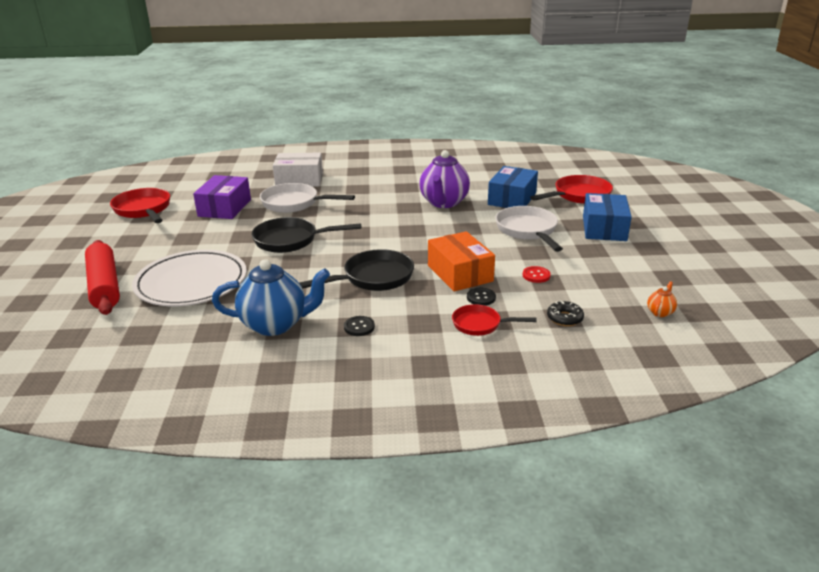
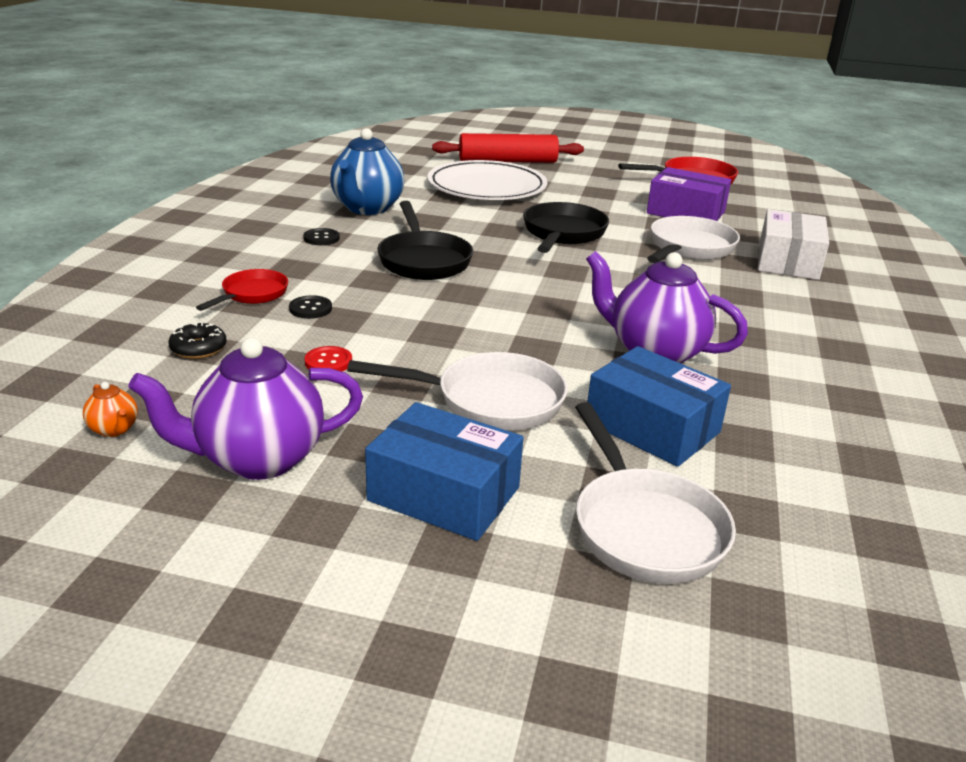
camera: 105 degrees right, 0 degrees up
orange box [428,231,495,292] -> none
red pan [530,175,613,204] -> white pan [575,402,736,584]
none -> purple teapot [128,337,363,480]

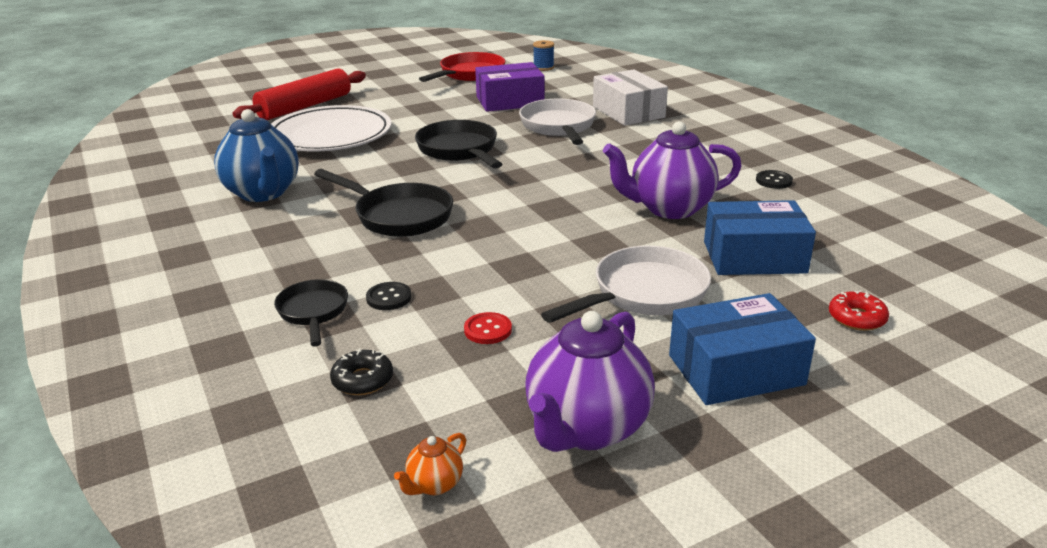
camera: 40 degrees left, 0 degrees up
orange teapot [83,382,138,437] -> orange teapot turned 120 degrees clockwise [394,433,466,495]
red pan [196,269,288,311] -> black pan [274,279,348,347]
black button [303,228,340,245] -> black button moved to [756,170,793,189]
white pan [575,402,736,584] -> red donut [829,290,889,331]
none -> blue spool [533,40,554,71]

